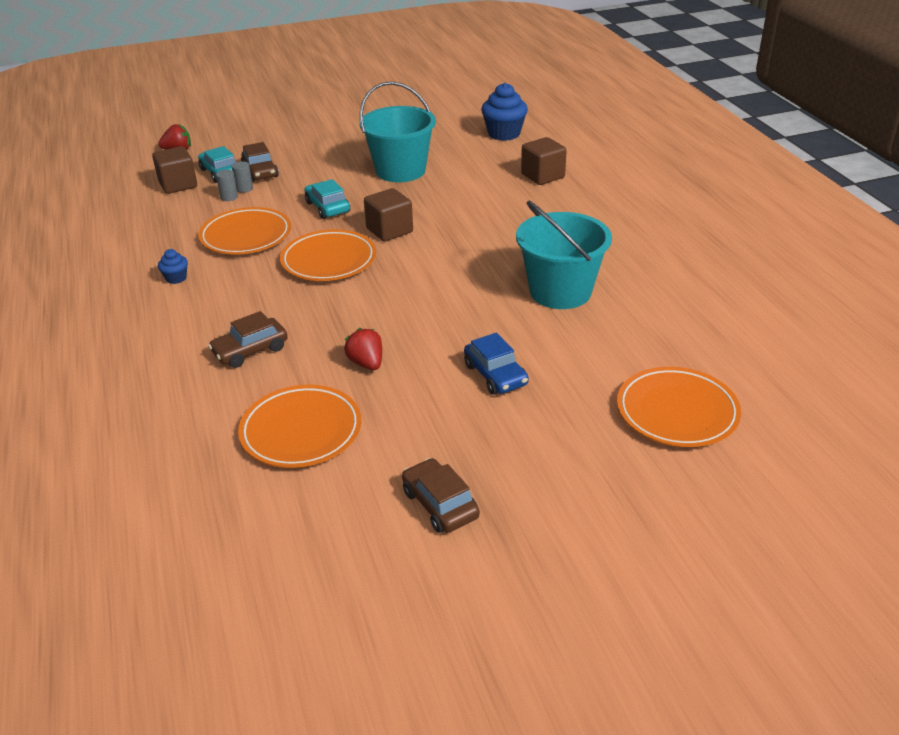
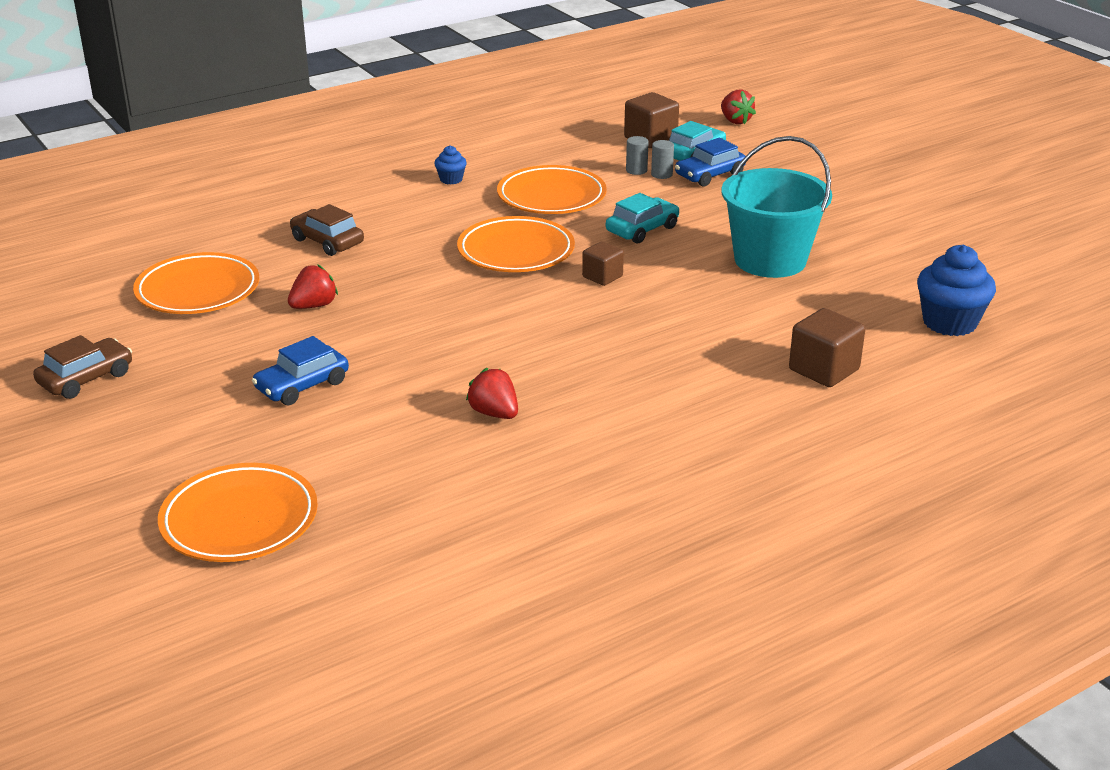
camera: 75 degrees right, 5 degrees down
brown car [241,142,279,182] -> blue car [675,138,746,187]
brown cube [364,188,413,241] -> brown cube [582,241,624,286], size x0.64
turquoise bucket [516,200,612,309] -> red strawberry [466,368,518,419]

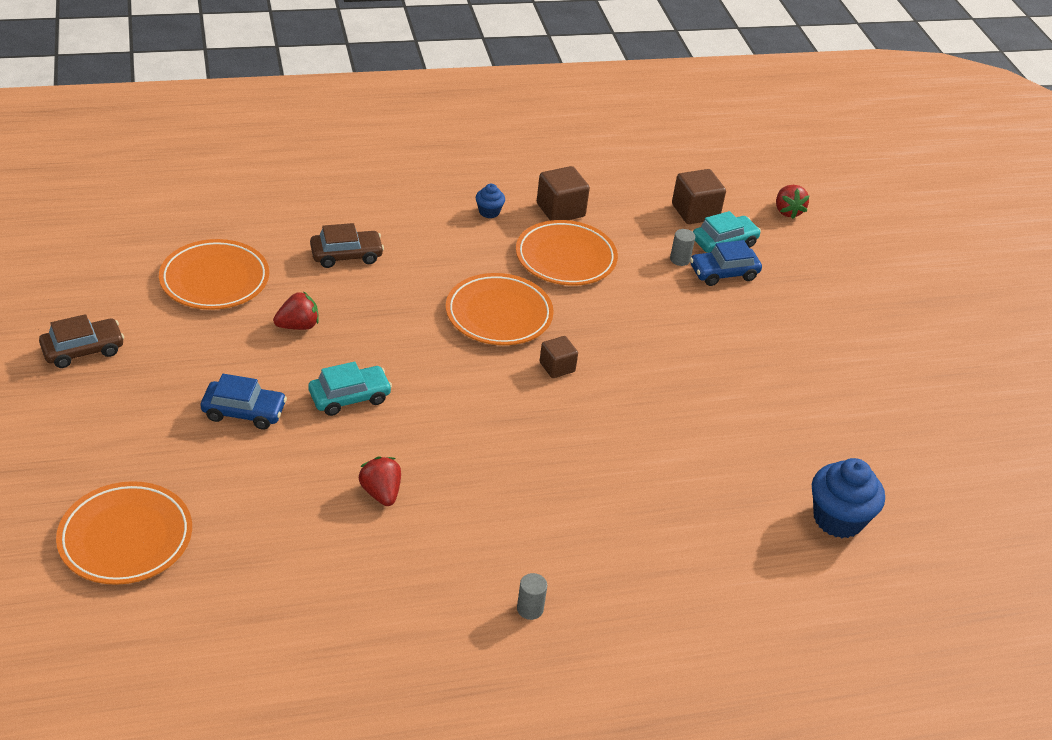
camera: 15 degrees right, 10 degrees up
blue car [252,336,349,405] -> blue car turned 150 degrees counterclockwise [201,374,287,430]
brown car [290,204,364,256] -> brown car turned 105 degrees clockwise [310,223,384,268]
turquoise car [606,193,679,244] -> turquoise car moved to [308,362,392,416]
grey cylinder [626,136,649,175] -> grey cylinder moved to [517,573,547,620]
turquoise bucket [721,136,832,278] -> none
brown cube [789,308,865,387] -> brown cube moved to [537,166,590,220]

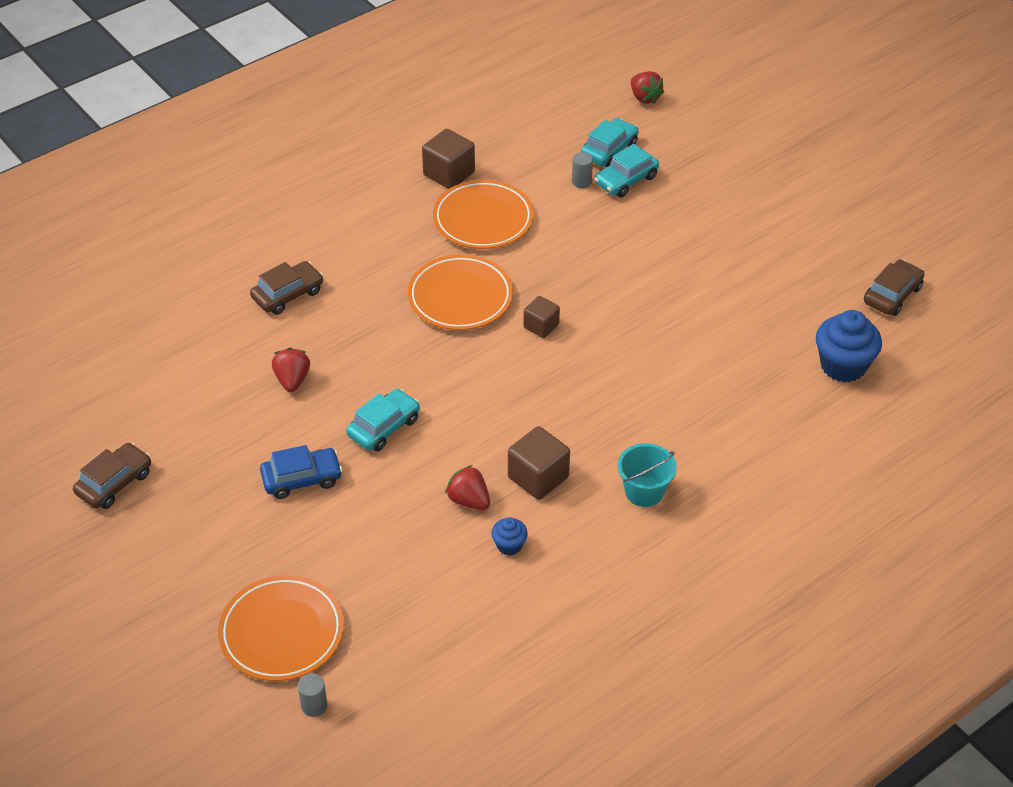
camera: 20 degrees left, 5 degrees up
orange plate [159,239,269,310] -> none
red strawberry [273,291,319,330] -> red strawberry turned 45 degrees counterclockwise [272,347,310,392]
blue cupcake [476,184,505,218] -> blue cupcake moved to [491,517,528,555]
grey cylinder [517,573,547,620] -> grey cylinder moved to [298,673,327,717]
brown cube [672,169,726,224] -> brown cube moved to [508,426,570,500]
blue car [690,240,762,286] -> turquoise car [594,144,659,197]
none -> turquoise bucket [618,443,677,507]
none -> brown car [864,259,925,316]

